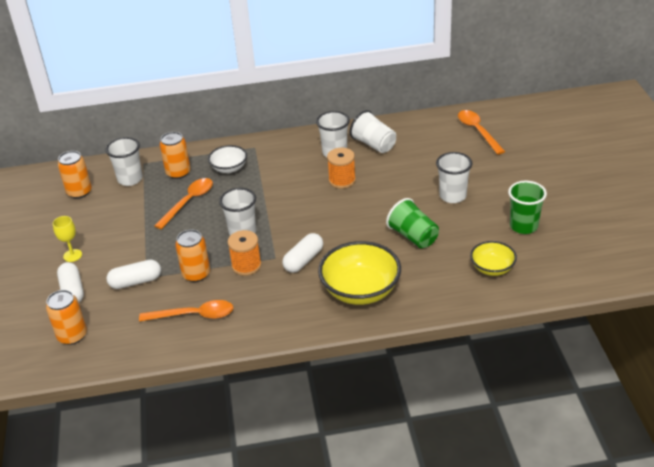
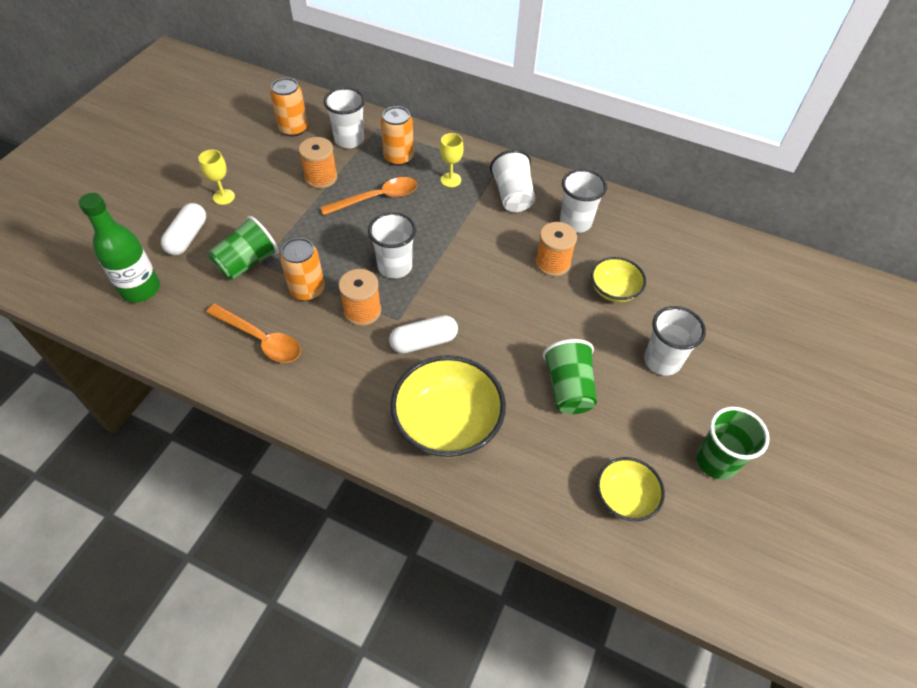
camera: 30 degrees right, 15 degrees up
orange can [46,290,87,345] -> green bottle [79,193,160,303]
white capsule [107,260,161,289] -> green cup [209,216,279,280]
white bowl [208,145,247,173] -> yellow goblet [440,133,464,187]
white cup [350,110,396,153] -> white cup moved to [490,150,535,212]
orange spoon [458,110,505,155] -> none
none -> orange spool [299,137,337,189]
none -> yellow bowl [591,257,646,302]

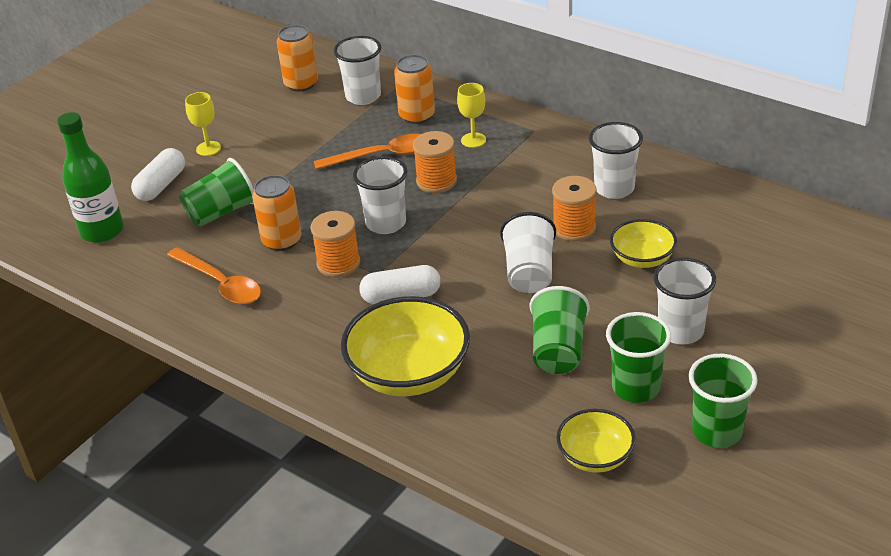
camera: 15 degrees right, 15 degrees down
orange spool [299,137,337,189] -> orange spool moved to [413,131,457,193]
white cup [490,150,535,212] -> white cup moved to [500,212,556,293]
none -> green cup [606,312,671,403]

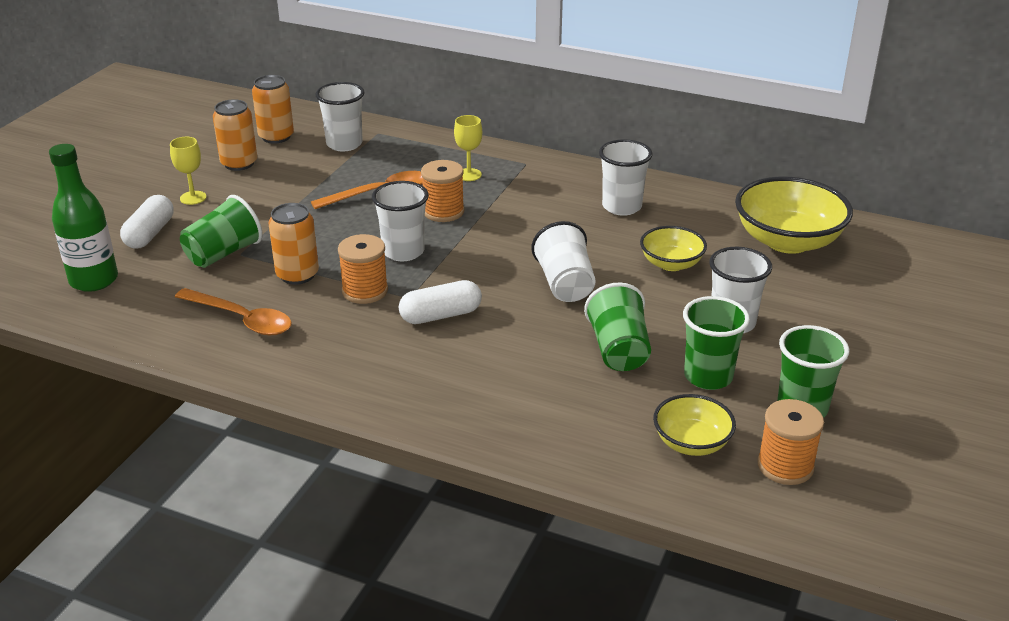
camera: 15 degrees left, 5 degrees down
yellow bowl [341,296,470,396] -> yellow bowl moved to [735,176,853,254]
orange can [394,54,435,124] -> orange can moved to [213,99,257,171]
orange spool [552,176,597,241] -> orange spool moved to [757,399,824,485]

